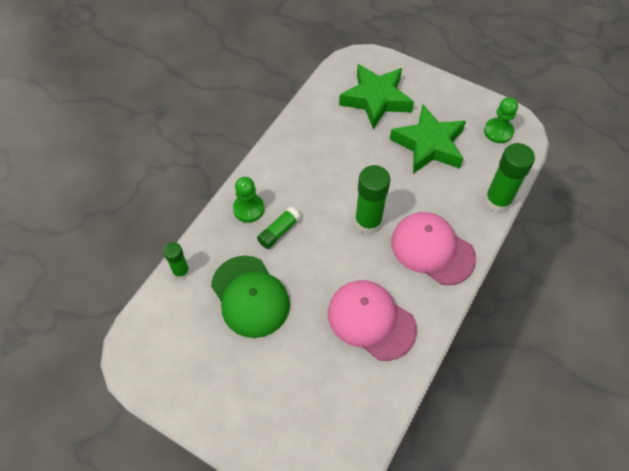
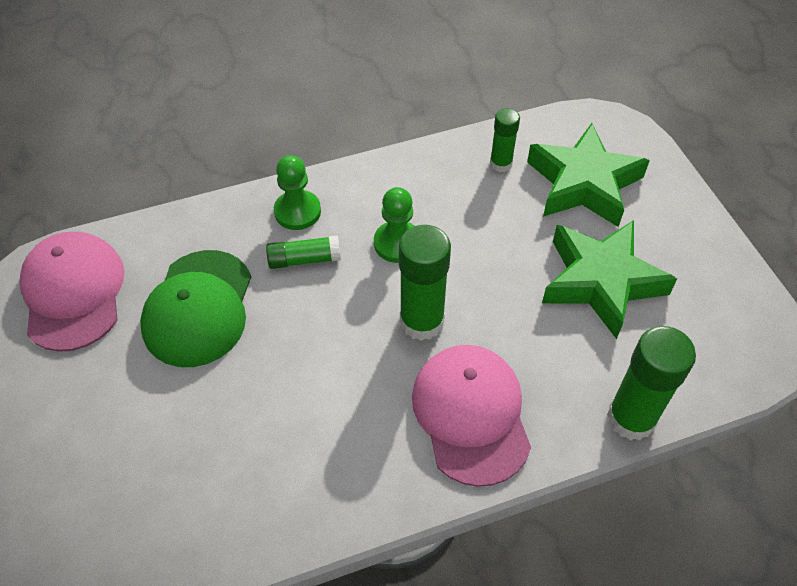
camera: 40 degrees right, 5 degrees down
green glue stick [163,242,190,279] -> green glue stick moved to [490,108,520,172]
pink cap [328,280,417,361] -> pink cap moved to [20,232,125,352]
green pawn [484,97,518,143] -> green pawn moved to [374,187,414,263]

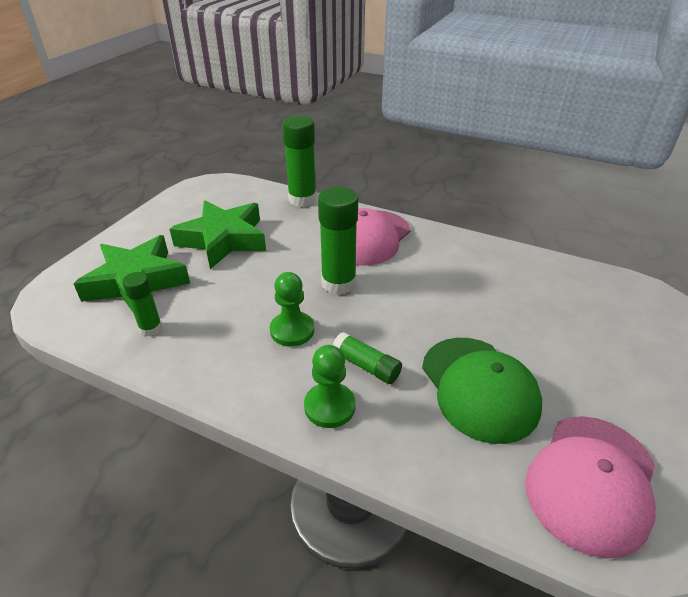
camera: 135 degrees left, 15 degrees down
green cap [140,250,251,367] -> green cap turned 105 degrees clockwise [422,338,542,444]

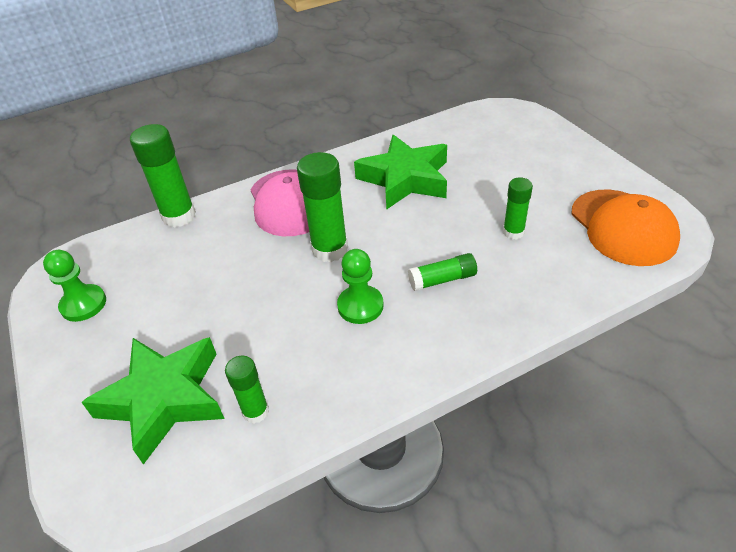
camera: 50 degrees left, 5 degrees up
green star [169,201,266,269] -> green star moved to [354,135,447,210]
green pawn [304,345,356,428] -> green pawn moved to [43,250,106,322]
green cap [422,338,542,444] -> green glue stick [503,178,533,240]
pink cap [525,416,656,559] -> orange cap [571,190,680,266]

